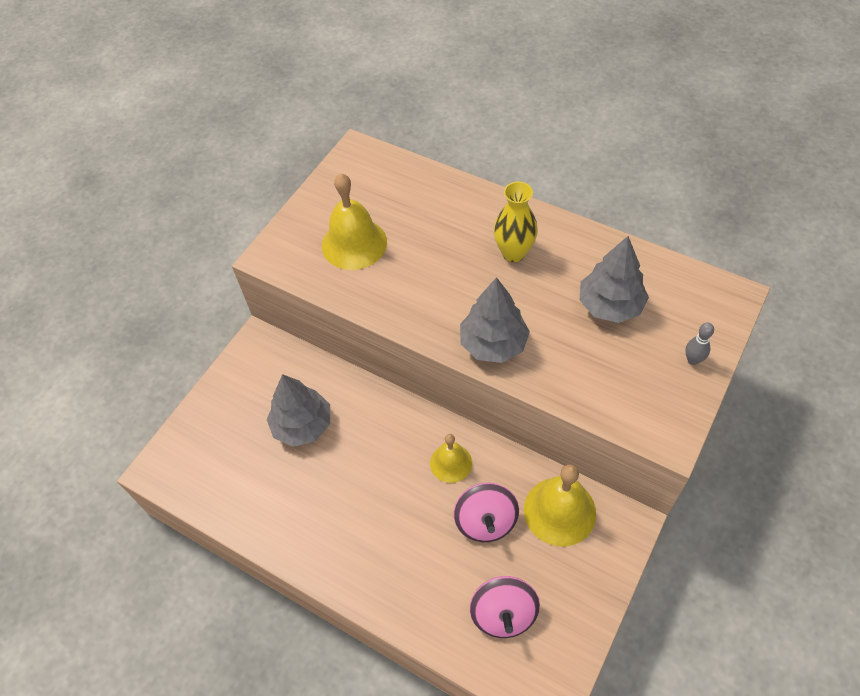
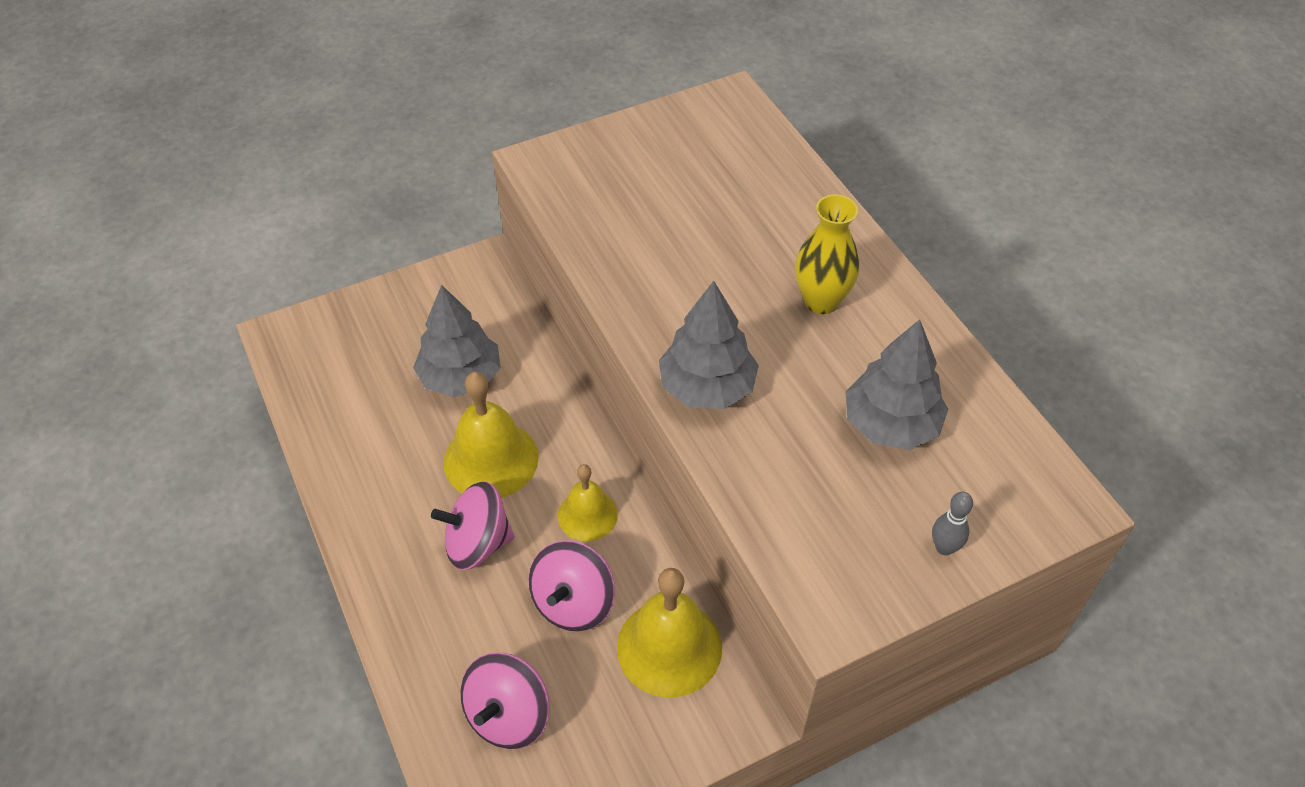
camera: 30 degrees right, 5 degrees down
yellow bell [322,173,387,270] -> yellow bell moved to [444,372,538,498]
none -> pink spinning top [431,481,515,570]

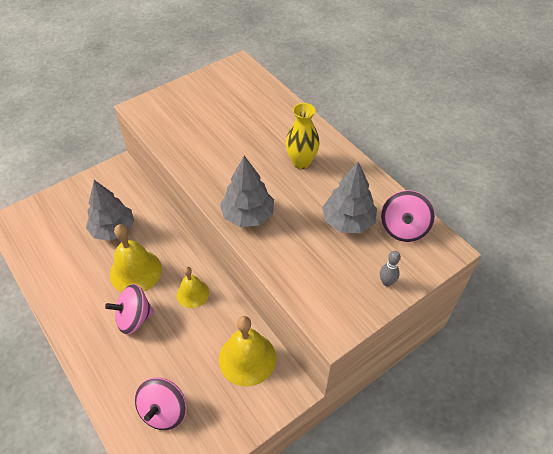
camera: 10 degrees left, 0 degrees up
pink spinning top [529,540,615,632] -> pink spinning top moved to [381,190,435,242]

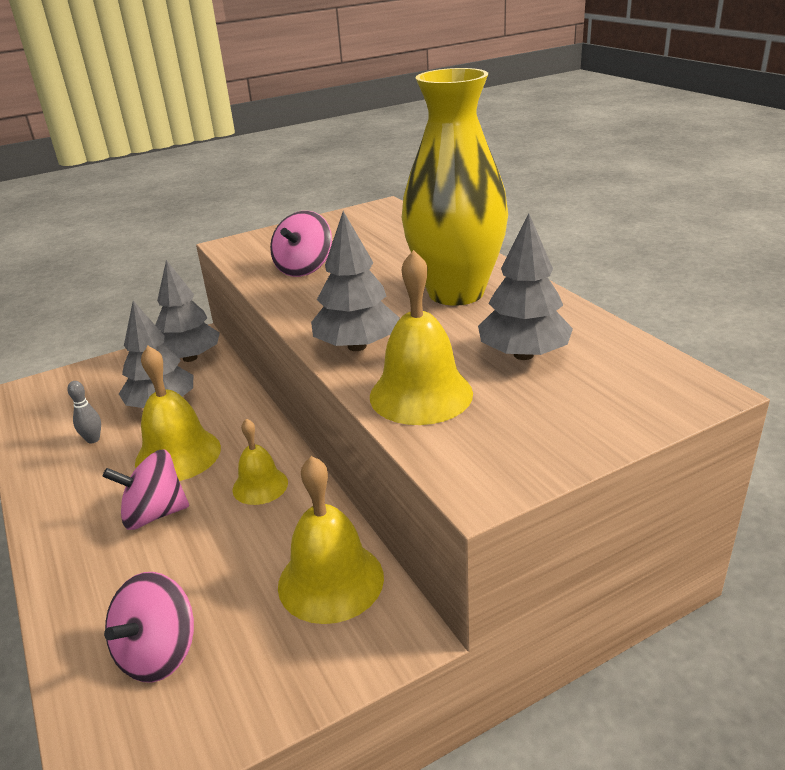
camera: 10 degrees right, 20 degrees down
yellow vase [285,103,320,169] -> yellow vase [402,68,508,306], size x1.90
grey bowling pin [380,251,401,286] -> grey bowling pin moved to [67,381,101,443]
pink spinning top [381,190,435,242] -> pink spinning top moved to [270,211,332,277]
none -> grey tree [155,260,220,362]
none -> yellow bell [370,250,473,425]

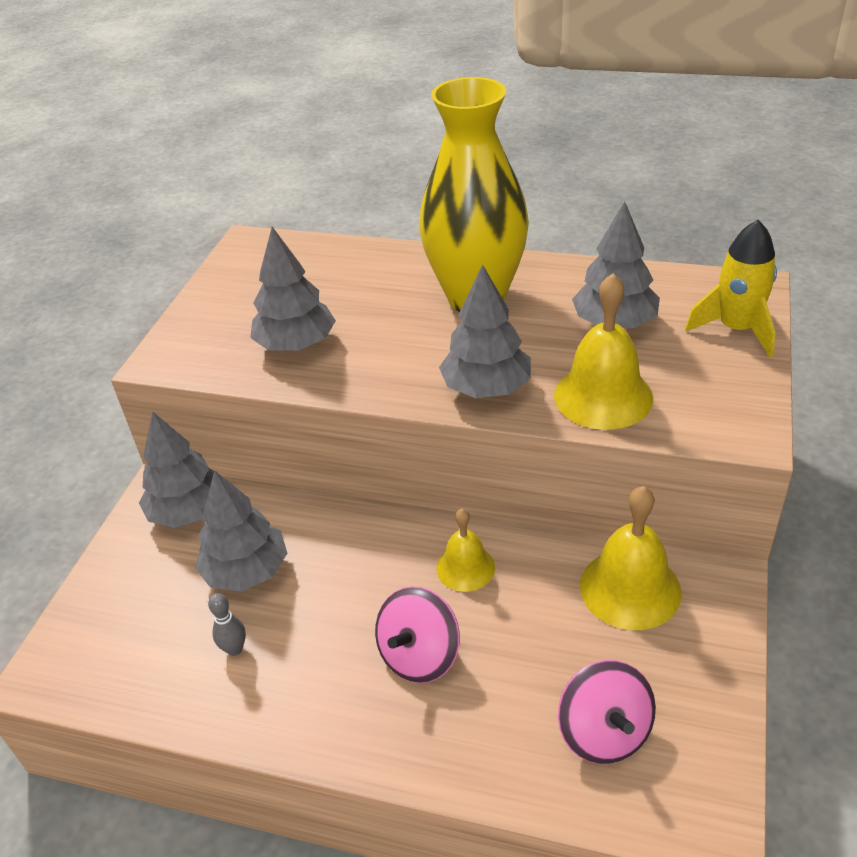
camera: 45 degrees left, 10 degrees up
yellow bell [135,346,221,481] -> none
pink spinning top [270,211,332,277] -> grey tree [250,227,336,351]
none -> yellow rocket [685,220,777,357]

